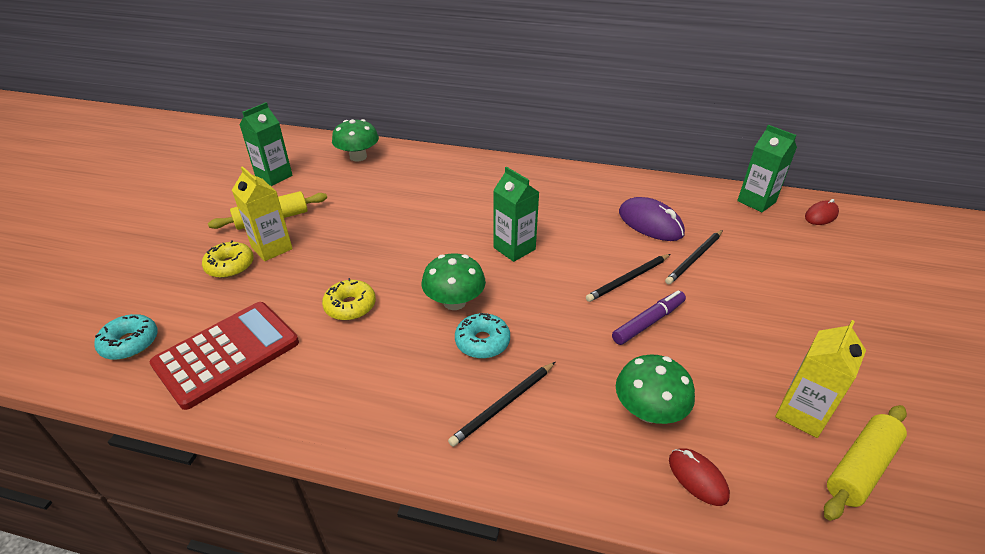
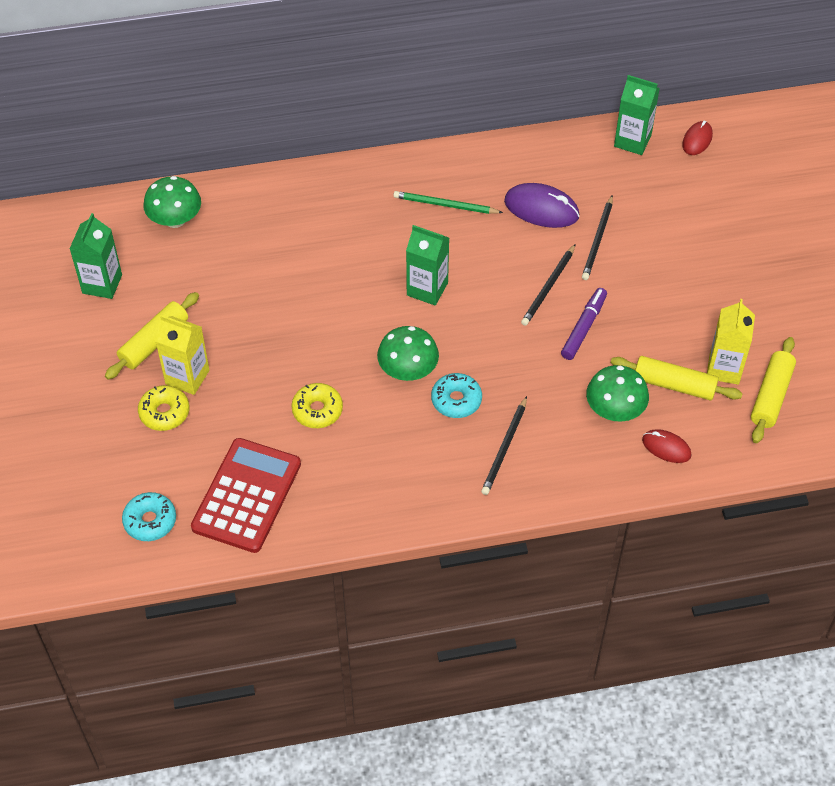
camera: 25 degrees left, 15 degrees up
none -> green pencil [393,191,503,214]
none -> yellow rolling pin [611,356,743,401]

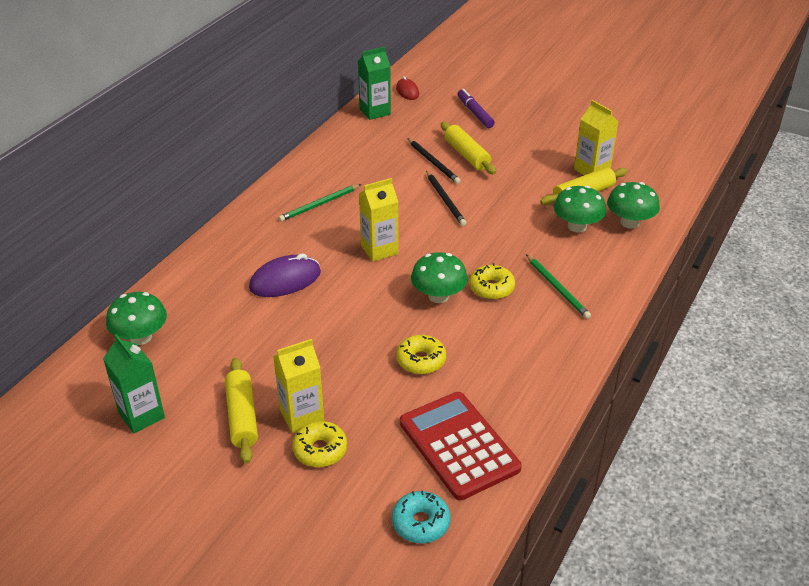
camera: 50 degrees left, 15 degrees down
green carton [406,225,449,305] -> yellow carton [359,178,398,262]
turquoise donut [431,373,482,418] -> yellow donut [469,263,515,300]
black pencil [481,396,527,495] -> green pencil [526,254,591,319]
purple mouse [504,183,579,228] -> purple mouse moved to [249,253,321,297]
purple marker [561,288,607,360] -> purple marker moved to [457,89,495,128]
red mouse [642,429,691,463] -> green mushroom [607,182,660,229]
yellow rolling pin [751,337,796,443] -> yellow rolling pin moved to [441,122,496,174]

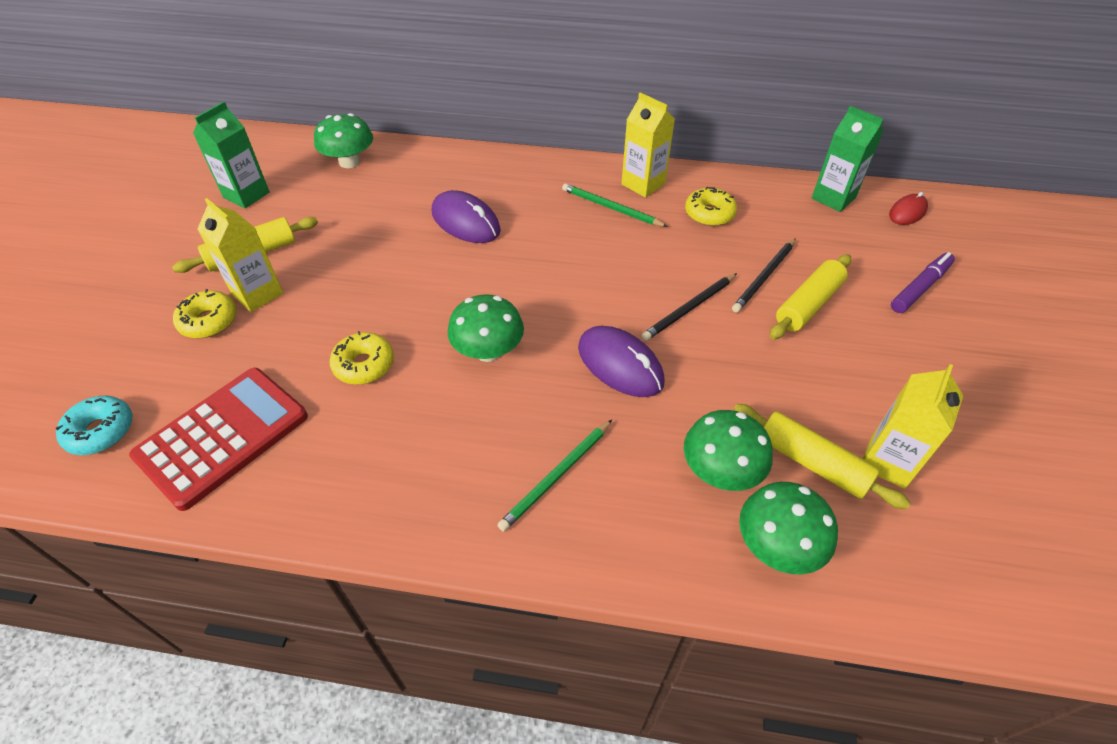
camera: 70 degrees right, 10 degrees up
yellow carton [359,178,398,262] -> yellow carton moved to [621,92,675,198]
yellow donut [469,263,515,300] -> yellow donut moved to [685,187,737,226]
none -> purple mouse [578,326,665,397]

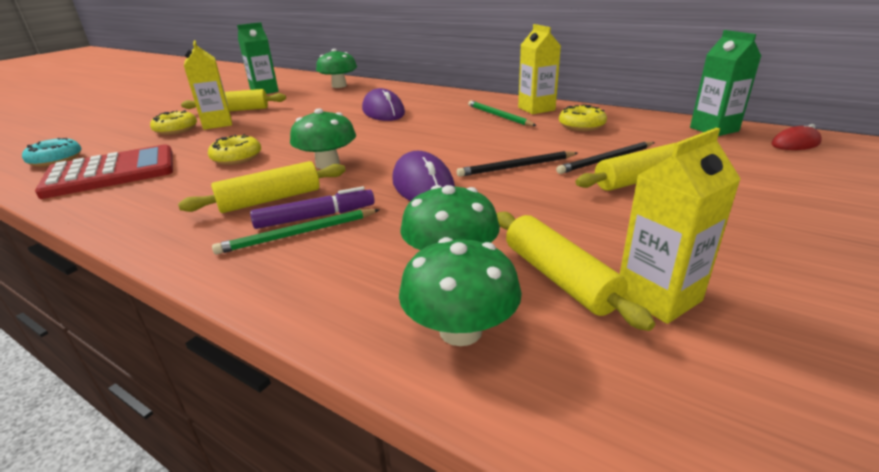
camera: 25 degrees right, 20 degrees down
purple marker [891,252,955,313] -> purple marker moved to [250,186,375,229]
none -> yellow rolling pin [178,161,346,213]

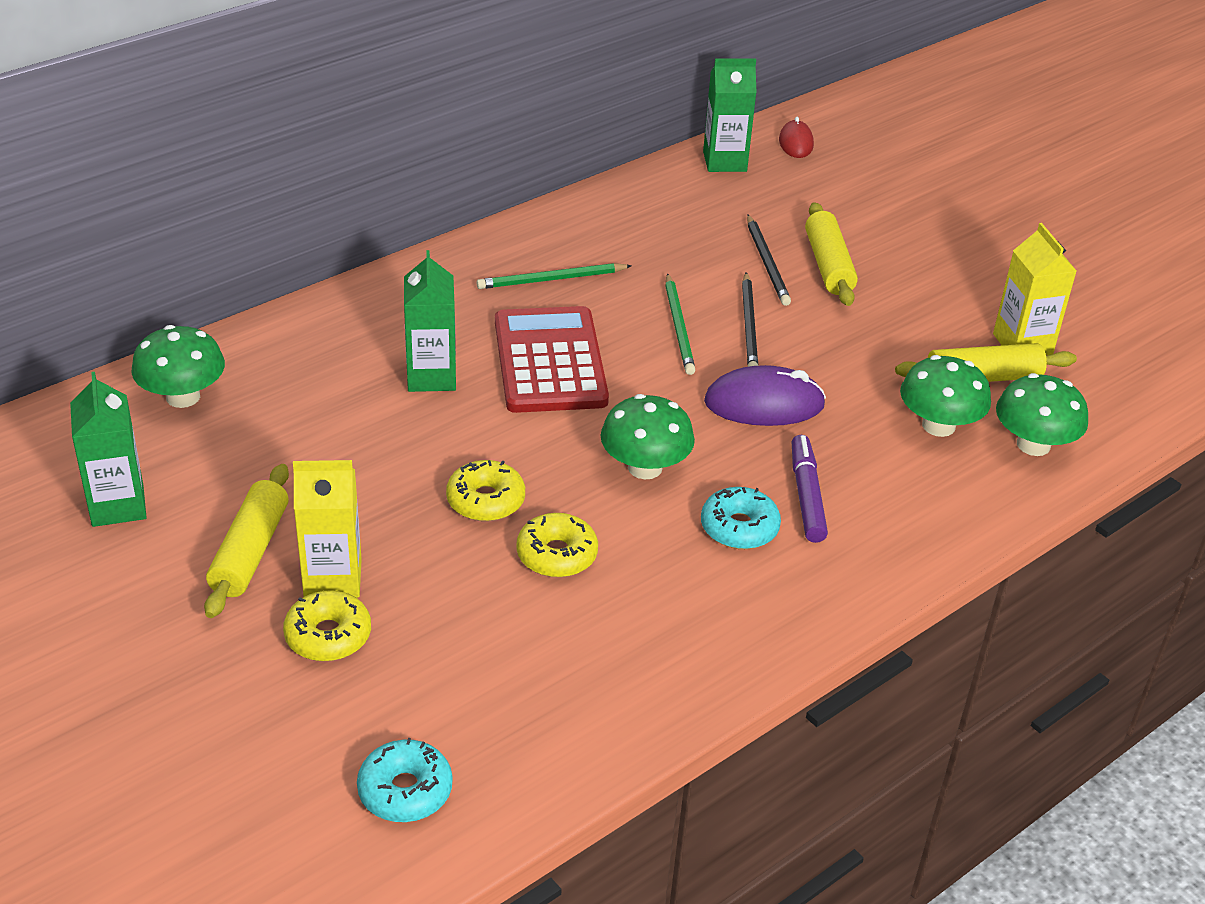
camera: 75 degrees left, 10 degrees up
red calculator [35,144,173,199] -> red calculator moved to [495,306,609,413]
yellow rolling pin [178,161,346,213] -> turquoise donut [701,487,781,549]
green pencil [212,209,380,255] -> green pencil moved to [665,273,695,375]
purple mouse [362,88,405,121] -> green carton [404,250,456,392]
yellow carton [518,24,561,114] -> none
yellow donut [559,104,607,131] -> yellow donut moved to [446,460,525,522]

